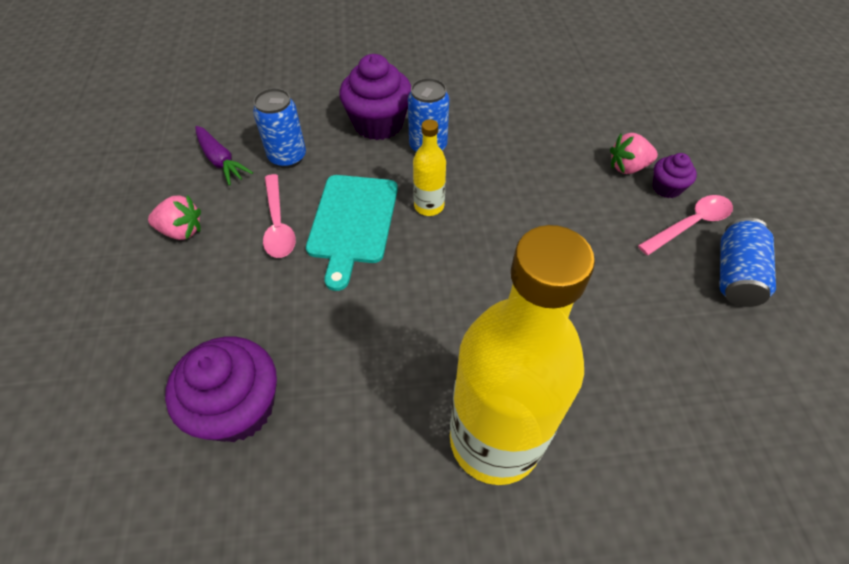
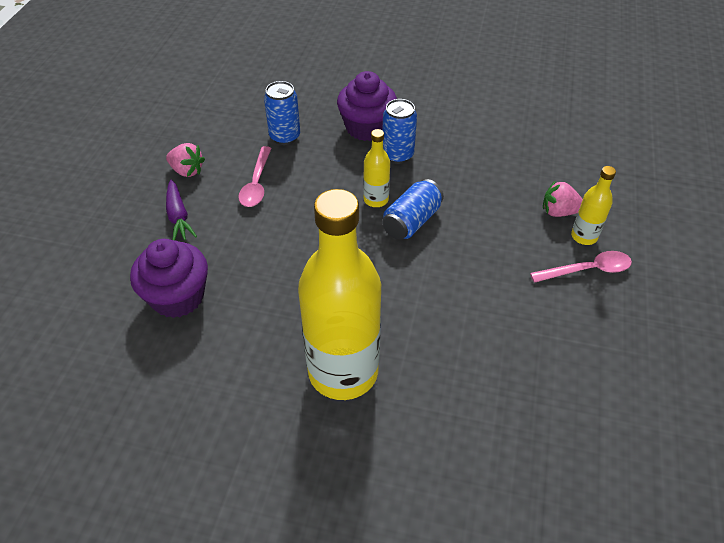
camera: 20 degrees right, 5 degrees down
purple carrot [195,126,253,186] -> purple carrot moved to [166,180,197,240]
turquoise cutting board [306,175,398,291] -> none
purple cupcake [653,153,697,198] -> yellow bottle [571,166,616,245]
blue can [720,218,776,307] -> blue can moved to [382,179,444,240]

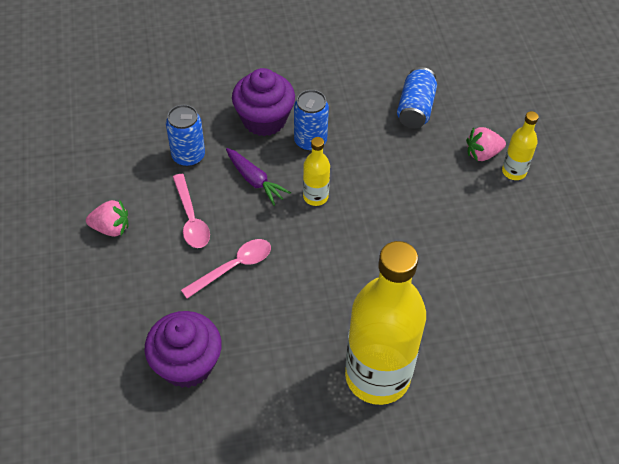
camera: 25 degrees left, 5 degrees up
purple carrot [166,180,197,240] -> purple carrot moved to [226,148,291,206]
blue can [382,179,444,240] -> blue can moved to [397,67,437,128]
pink spoon [530,251,632,283] -> pink spoon moved to [181,239,271,299]

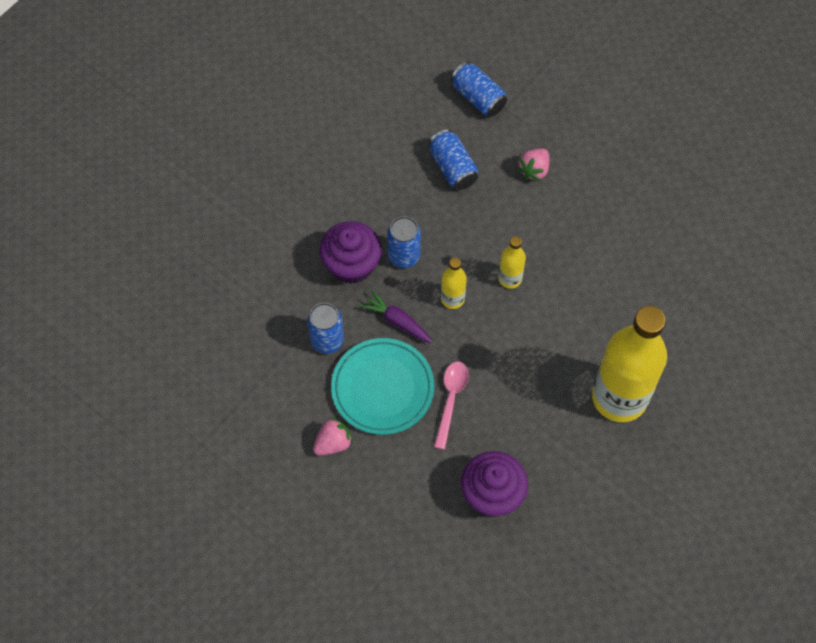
camera: 40 degrees left, 10 degrees up
pink spoon [173,174,210,248] -> turquoise plate [331,338,434,435]
purple carrot [226,148,291,206] -> purple carrot turned 150 degrees counterclockwise [359,290,433,343]
yellow bottle [502,111,539,180] -> yellow bottle moved to [498,236,526,289]
none -> blue can [451,62,507,116]

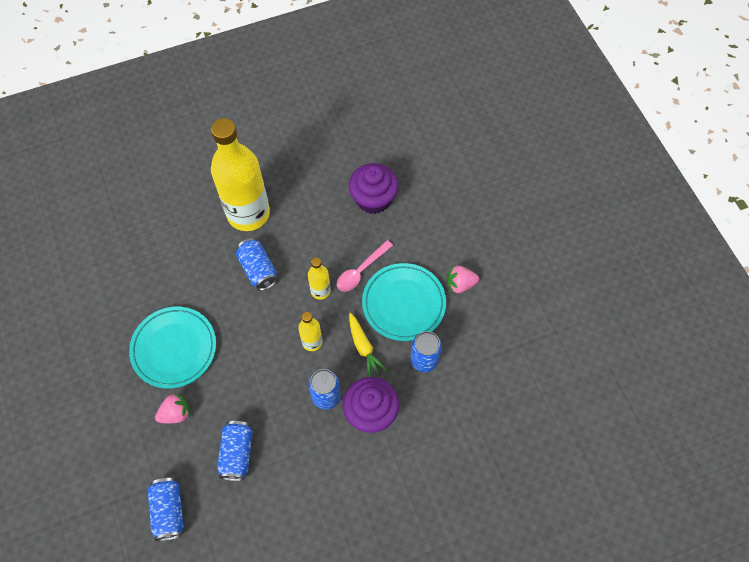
camera: 150 degrees left, 0 degrees up
purple carrot [359,290,433,343] -> yellow carrot [349,313,386,377]
yellow bottle [498,236,526,289] -> yellow bottle moved to [308,257,331,300]
none -> turquoise plate [129,307,216,389]
none -> blue can [236,238,278,291]

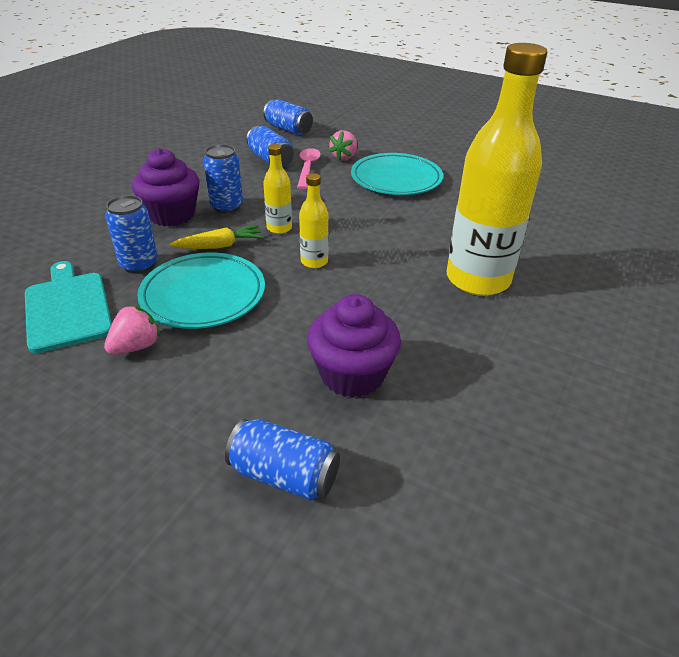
camera: 140 degrees right, 25 degrees down
blue can [236,238,278,291] -> blue can moved to [225,419,340,500]
pink spoon [337,240,393,292] -> pink spoon moved to [297,148,321,189]
yellow carrot [349,313,386,377] -> yellow carrot turned 135 degrees clockwise [170,225,264,249]
none -> turquoise cutting board [25,261,112,353]

